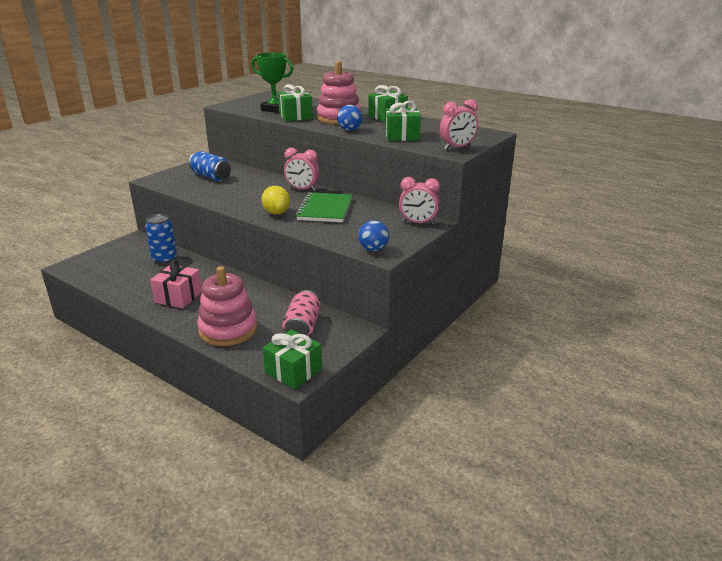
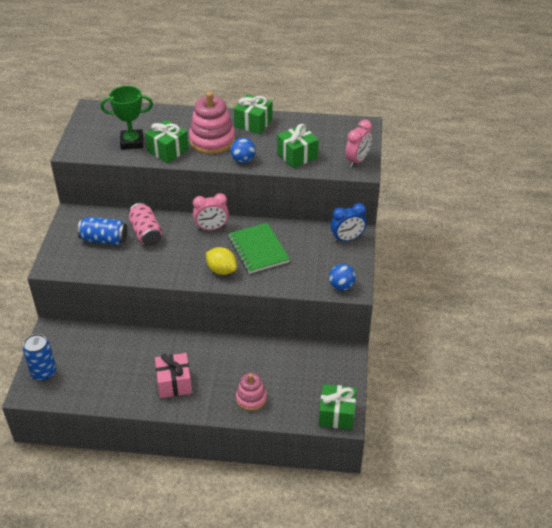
camera: 30 degrees left, 15 degrees up
blue can [145,214,177,264] -> blue can moved to [23,334,57,381]
pink stacking toy [197,266,257,346] -> pink stacking toy [236,373,267,411], size x0.60
pink can [282,290,321,337] -> pink can moved to [129,203,162,246]
pink clock [399,177,440,224] -> blue clock [331,203,367,242]

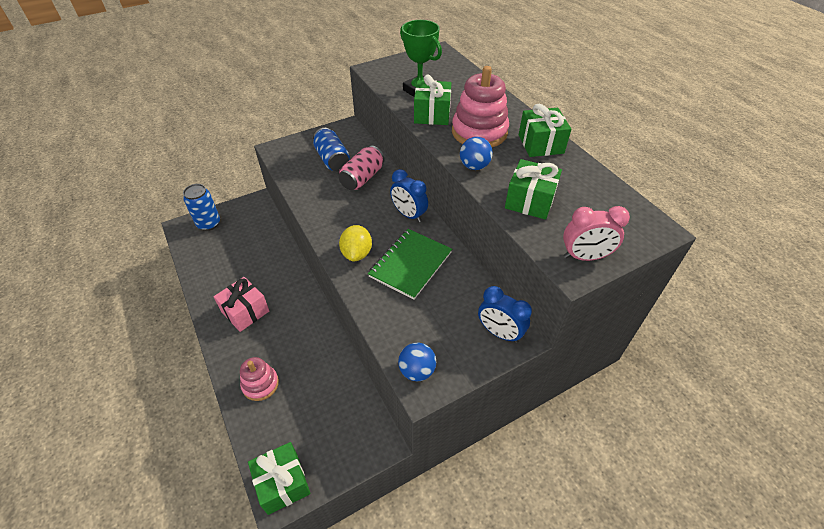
camera: 55 degrees right, 5 degrees up
pink clock [193,193,229,231] -> blue clock [390,169,428,222]

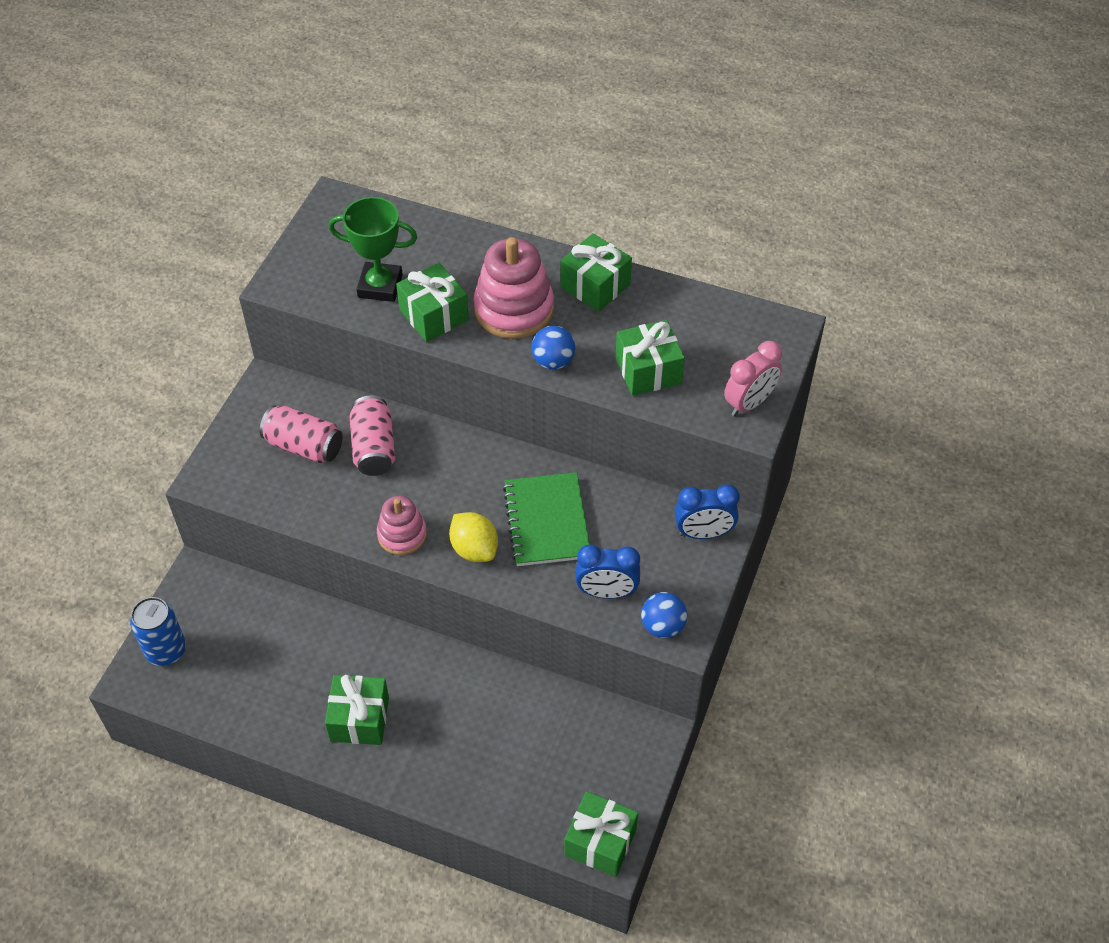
camera: 40 degrees left, 5 degrees up
pink gift [214,277,269,332] -> green gift [325,675,389,745]
pink stacking toy [240,357,279,401] -> pink stacking toy moved to [377,496,427,555]
blue can [313,128,350,171] -> pink can [260,405,343,463]
blue clock [390,169,428,222] -> blue clock moved to [575,544,640,599]

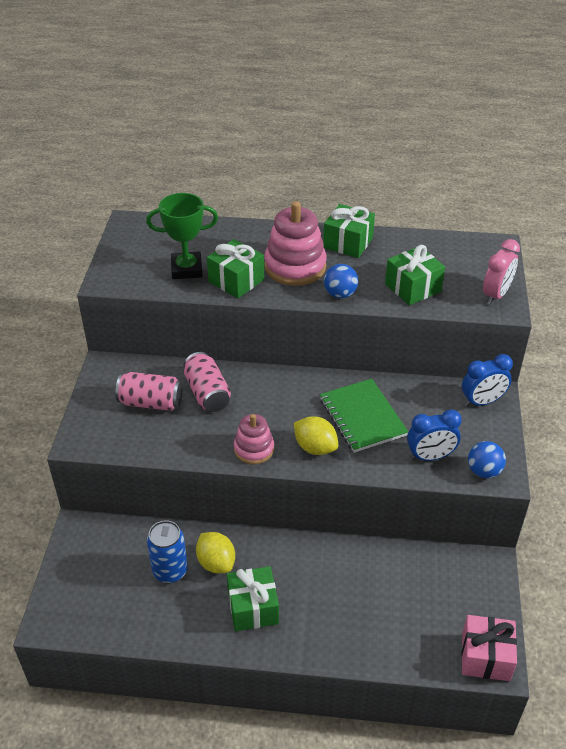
camera: 15 degrees left, 10 degrees down
blue can [130,597,186,666] -> blue can moved to [147,521,188,583]
green gift [564,791,638,877] -> pink gift [461,615,517,681]
none -> yellow lemon [196,532,235,573]

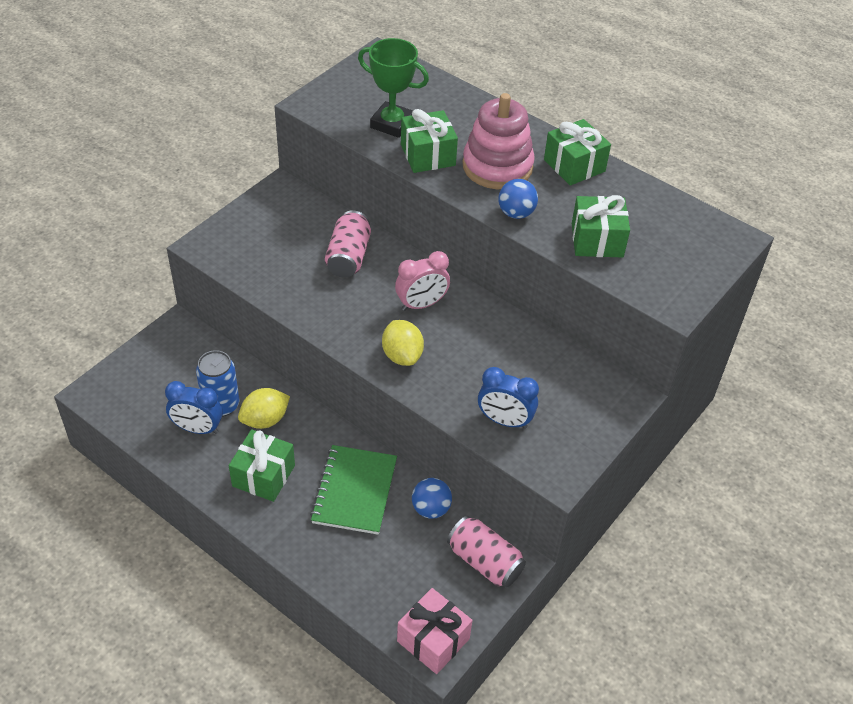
camera: 30 degrees right, 5 degrees up
pink can [115,372,183,411] -> pink can moved to [447,516,526,588]
yellow lemon [196,532,235,573] -> yellow lemon turned 60 degrees clockwise [238,388,290,429]
pink stacking toy [234,414,274,464] -> none
green notebook [320,379,409,453] -> green notebook moved to [310,445,397,535]
blue clock [462,354,513,407] -> blue clock moved to [165,381,223,434]
blue ball [468,441,506,478] -> blue ball moved to [412,478,452,519]
pink clock [483,239,520,305] -> pink clock moved to [395,251,450,311]

